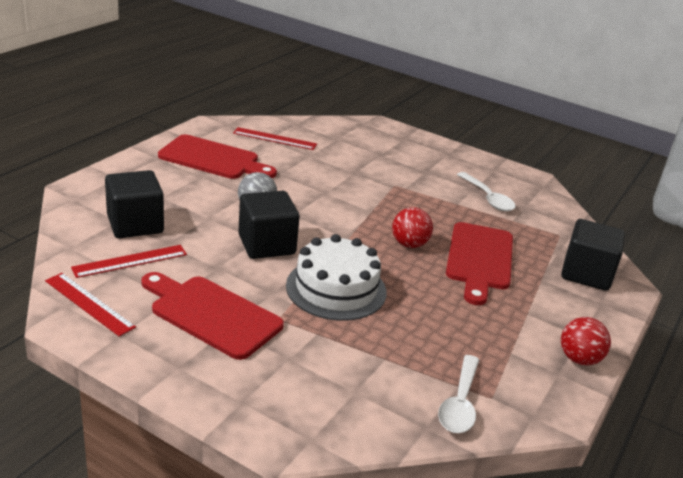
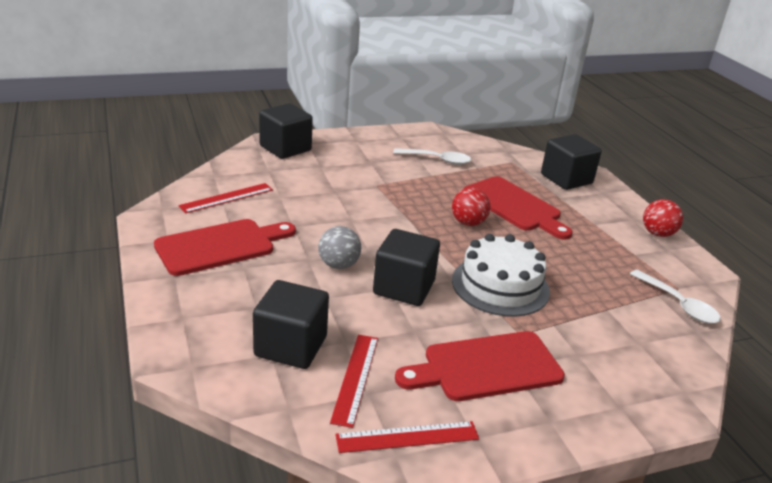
camera: 50 degrees left, 0 degrees up
none -> black cube [259,103,313,159]

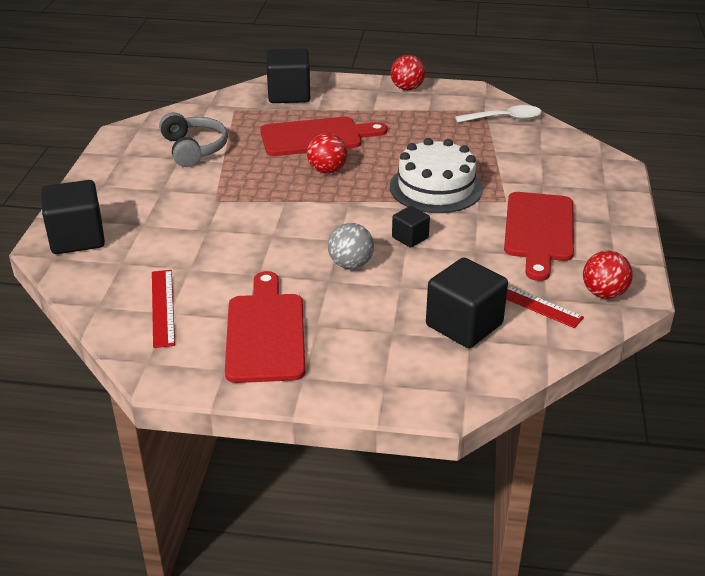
camera: 60 degrees left, 5 degrees up
red ruler [335,421,479,453] -> red ball [583,251,633,299]
black cube [373,229,440,306] -> black cube [392,206,430,248], size x0.53
white spoon [393,148,471,165] -> grey headphones [159,112,228,167]

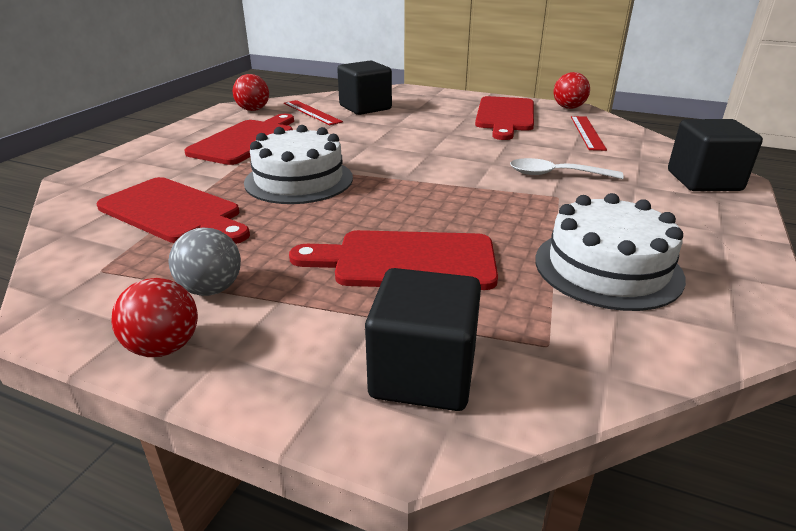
camera: 165 degrees left, 5 degrees down
grey headphones [159,112,228,167] -> white cake [535,193,686,311]
red ball [307,133,347,174] -> red ball moved to [554,72,590,109]
grey ball [328,223,374,269] -> grey ball moved to [168,228,241,296]
black cube [392,206,430,248] -> none
white spoon [455,105,542,123] -> white spoon moved to [510,158,624,179]
none -> red cutting board [97,177,250,244]

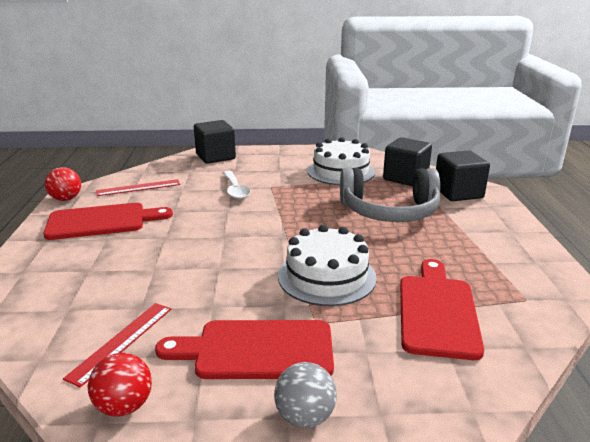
camera: 115 degrees left, 5 degrees down
red ball [111,278,198,357] -> none
grey ball [168,228,241,296] -> grey ball moved to [274,362,337,428]
red cutting board [289,230,498,290] -> grey headphones [340,168,440,222]
black cube [337,60,392,115] -> black cube moved to [383,137,432,186]

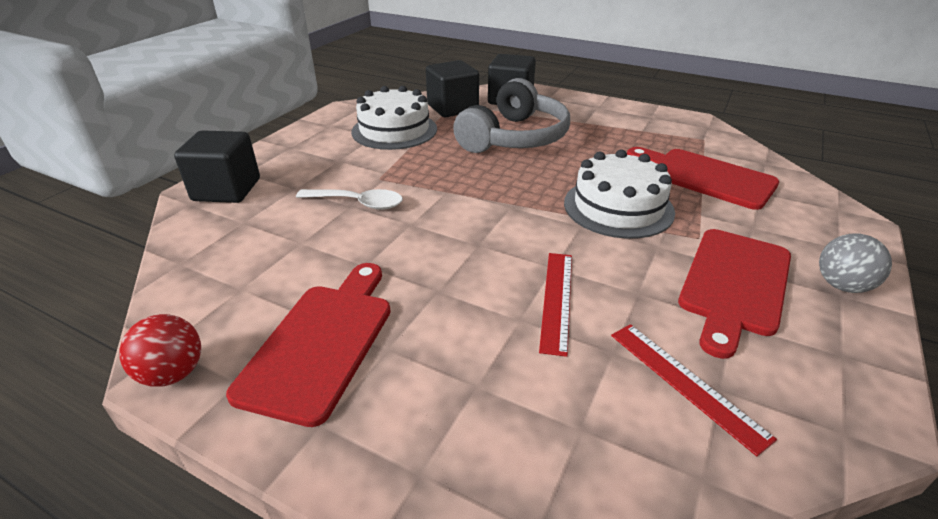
camera: 60 degrees left, 10 degrees up
red ball [88,353,152,417] -> none
red ruler [96,179,180,196] -> red ruler moved to [539,253,572,357]

